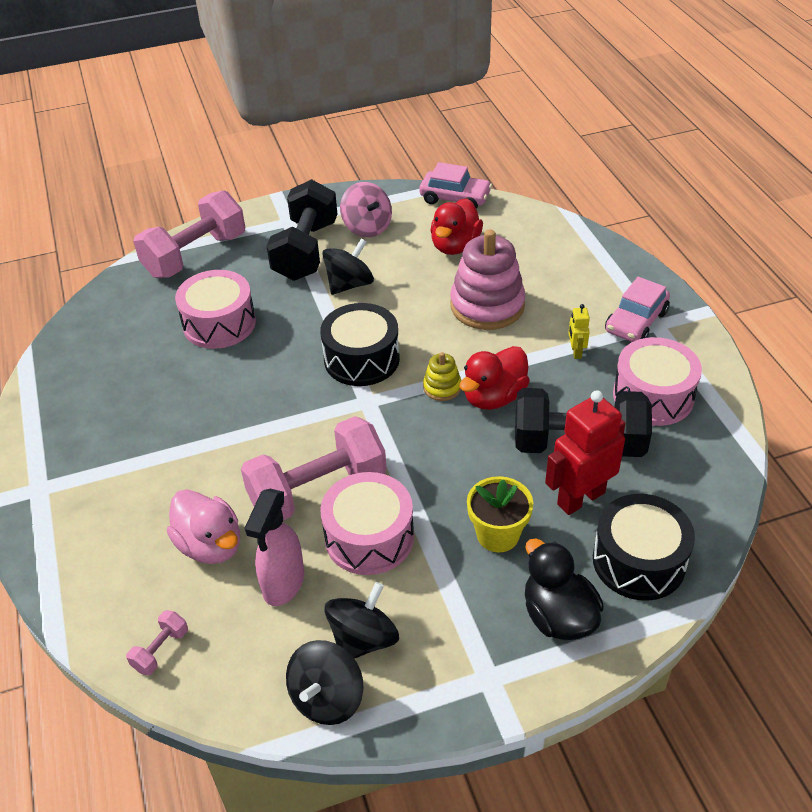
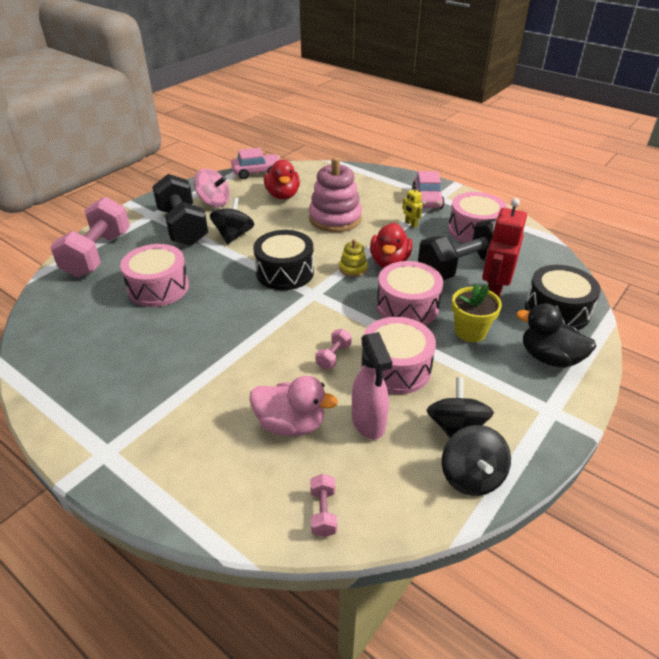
camera: 35 degrees left, 5 degrees down
pink dumbbell [241,416,387,521] -> pink dumbbell [315,329,352,369], size x0.41
none -> pink drum [377,261,443,325]

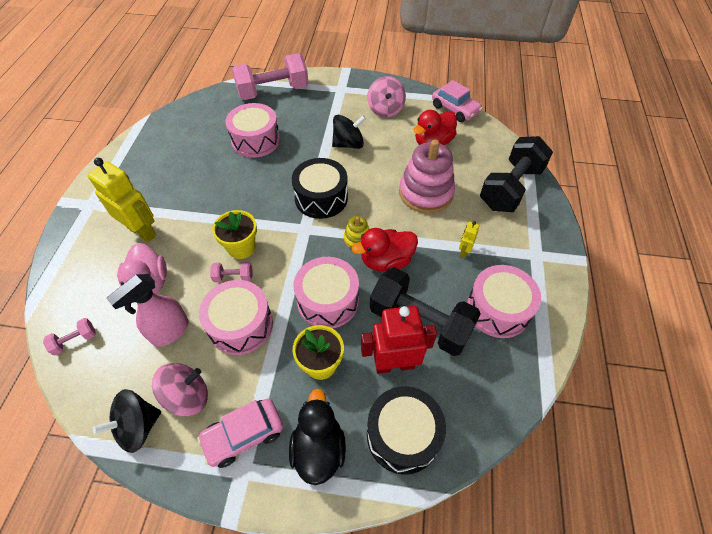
camera: 60 degrees right, 15 degrees up
black dumbbell [152,174,208,246] -> black dumbbell moved to [480,136,553,212]
pink car [412,171,444,209] -> pink car moved to [197,398,283,468]
black spinning top [427,377,494,438] -> pink spinning top [152,363,208,416]
none -> yellow robot [88,158,157,242]
none -> yellow flower pot [212,210,257,259]

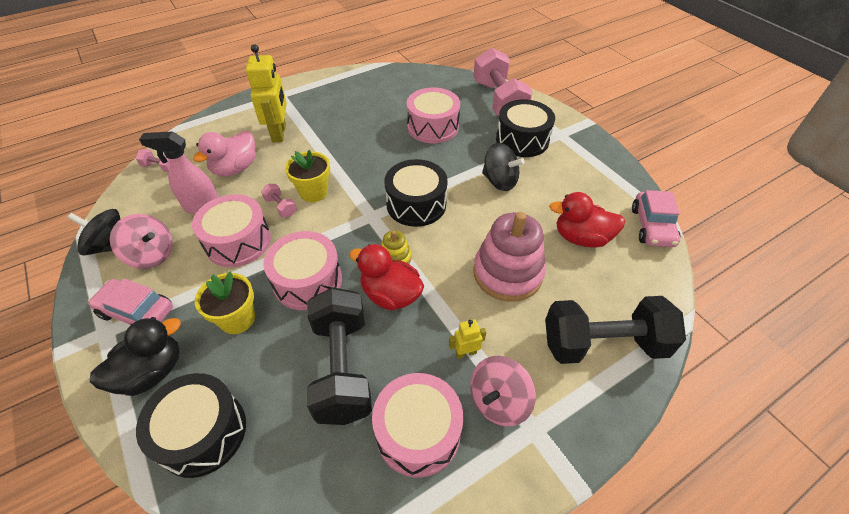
camera: 50 degrees right, 5 degrees down
pink dumbbell [232,53,309,100] -> pink dumbbell turned 45 degrees clockwise [473,48,533,116]
red robot [361,306,437,374] -> none
pink spinning top [367,76,406,117] -> pink spinning top moved to [470,356,536,426]
none -> black drum [496,99,555,157]

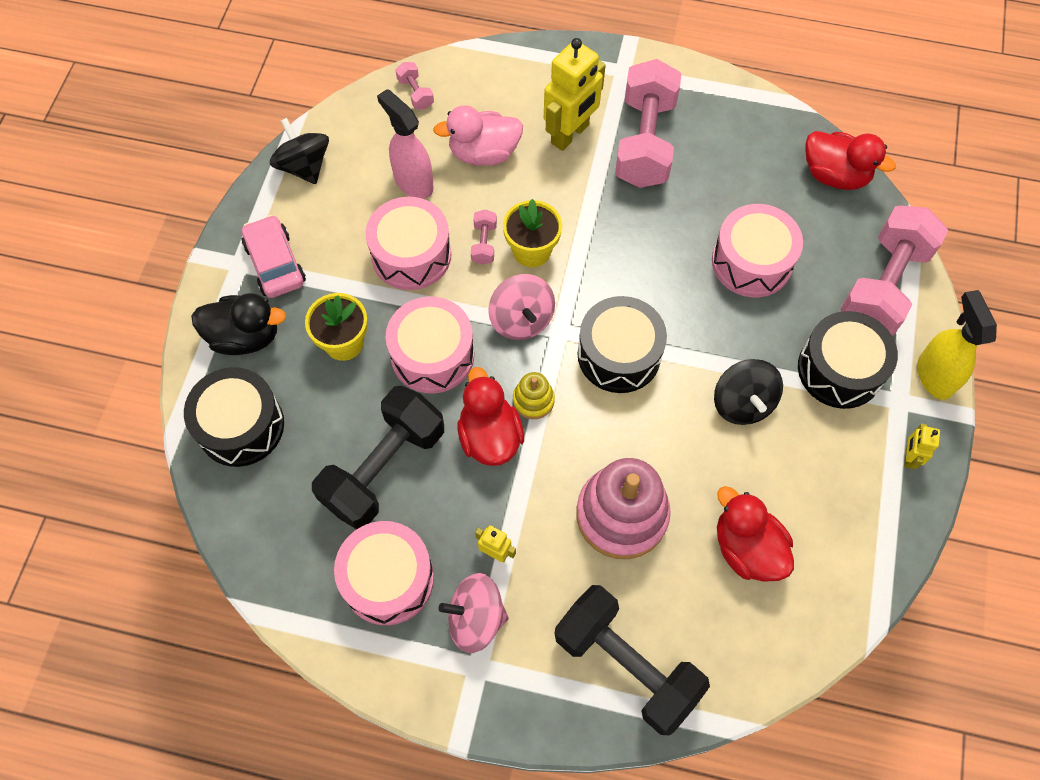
camera: 45 degrees right, 15 degrees up
pink spinning top [110,214,173,269] -> pink spinning top moved to [488,274,555,340]
pink car [632,190,680,247] -> none
none -> pink dumbbell [615,59,681,188]
none -> red duck [805,131,896,190]
none -> yellow robot [904,423,940,469]
none -> yellow spray bottle [917,290,997,400]

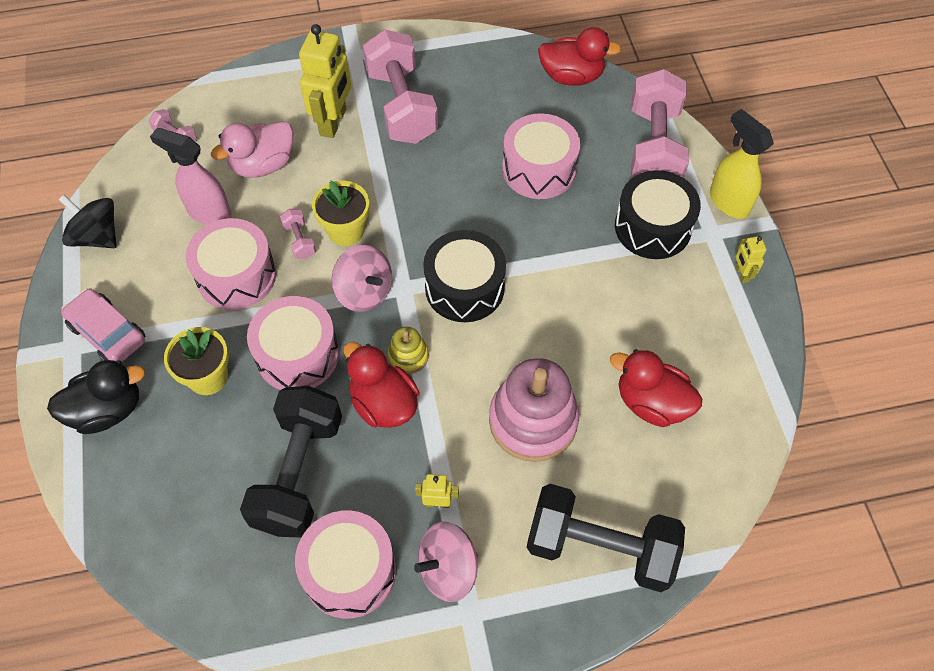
camera: 25 degrees left, 5 degrees down
black drum [184,367,284,467] -> none
black spinning top [714,359,783,425] -> none

